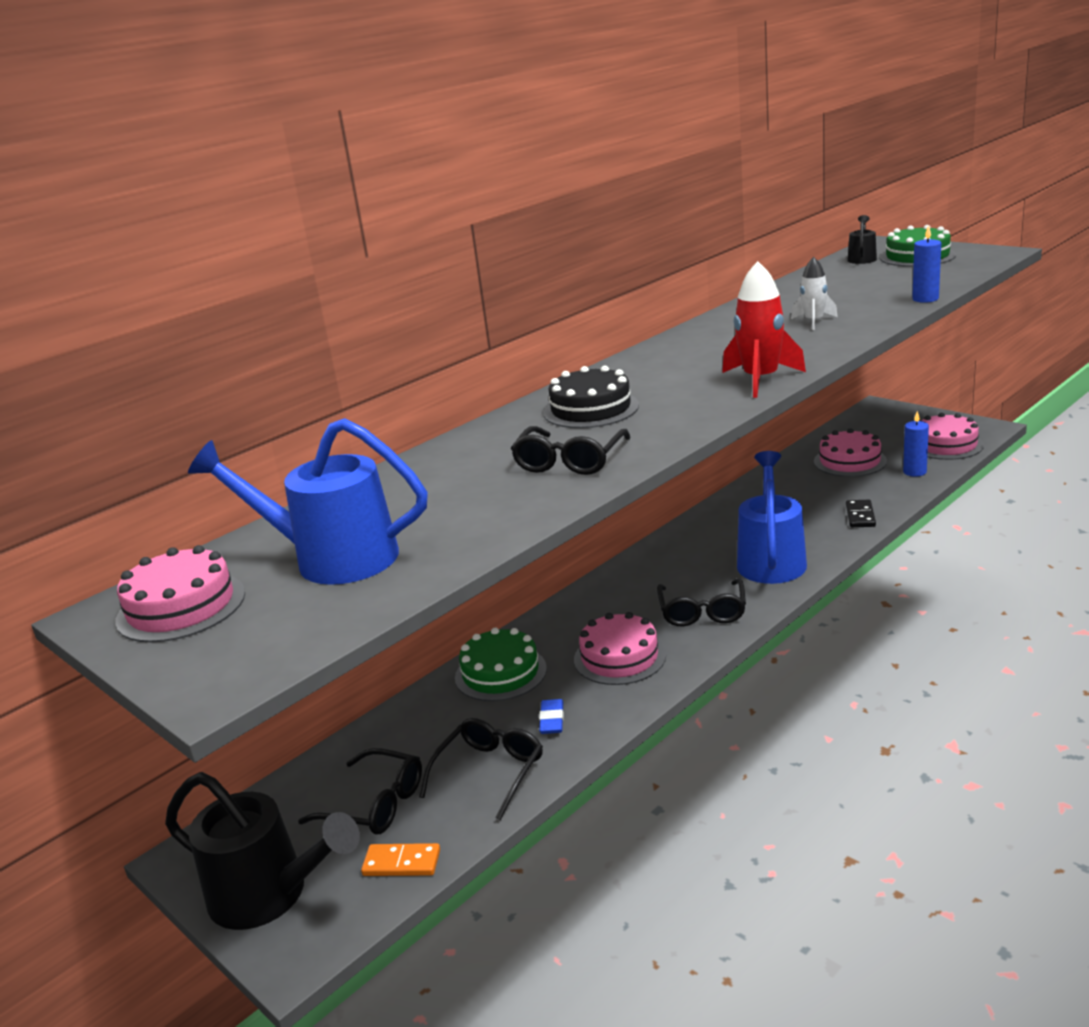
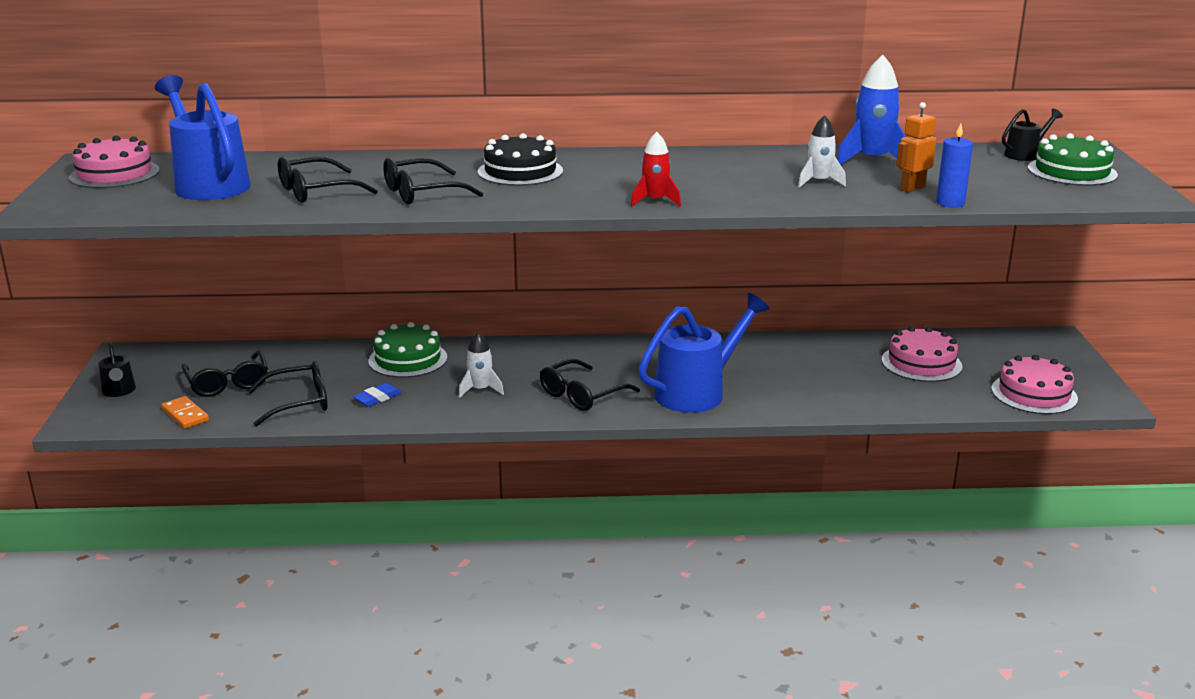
camera: 40 degrees right, 0 degrees up
black watering can [165,772,360,930] -> black watering can [98,342,136,397], size x0.48
pink cake [574,612,666,685] -> white rocket [459,332,504,398]
red rocket [722,261,806,398] -> red rocket [631,132,681,206], size x0.62
black domino [846,500,876,527] -> none
blue candle [903,411,929,477] -> none
none -> black glasses [278,156,378,203]
none -> blue rocket [837,55,906,165]
none -> orange robot [896,102,936,192]

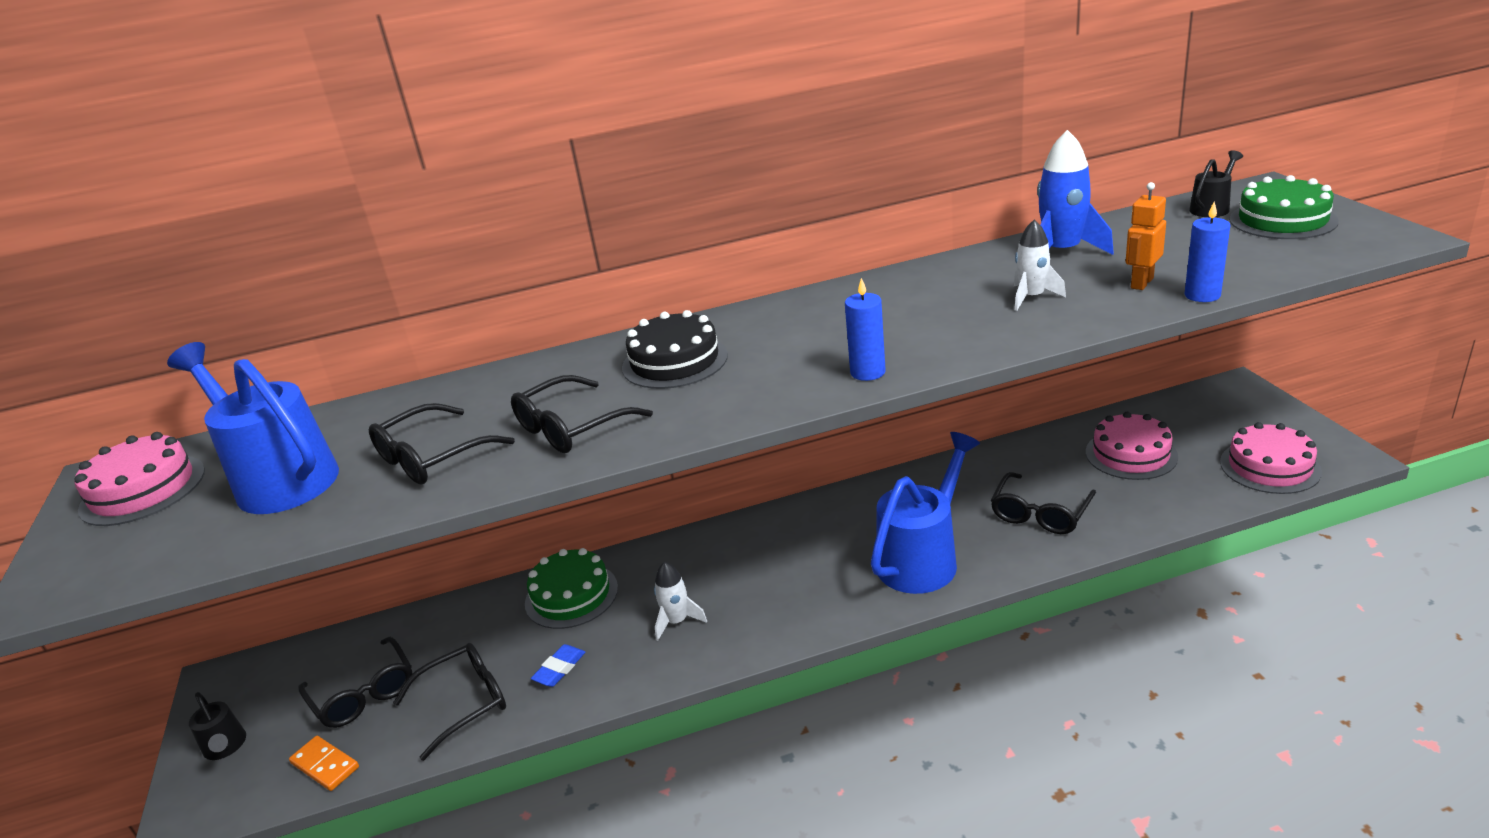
camera: 10 degrees left, 5 degrees up
black glasses [540,359,640,411] -> black glasses moved to [991,472,1096,534]
red rocket [631,132,681,206] -> blue candle [845,278,886,381]

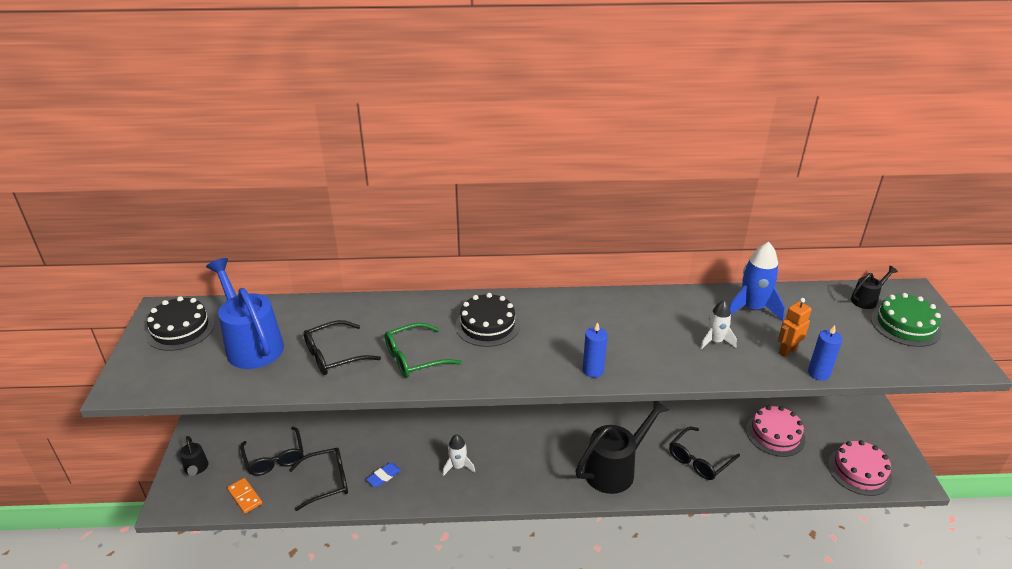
camera: 10 degrees right, 5 degrees up
pink cake [74,432,205,526] -> black cake [146,296,215,351]
black glasses [511,375,653,453] -> green glasses [385,323,462,378]
green cake [525,548,618,629] -> none
blue watering can [871,432,980,594] -> black watering can [575,401,669,494]

